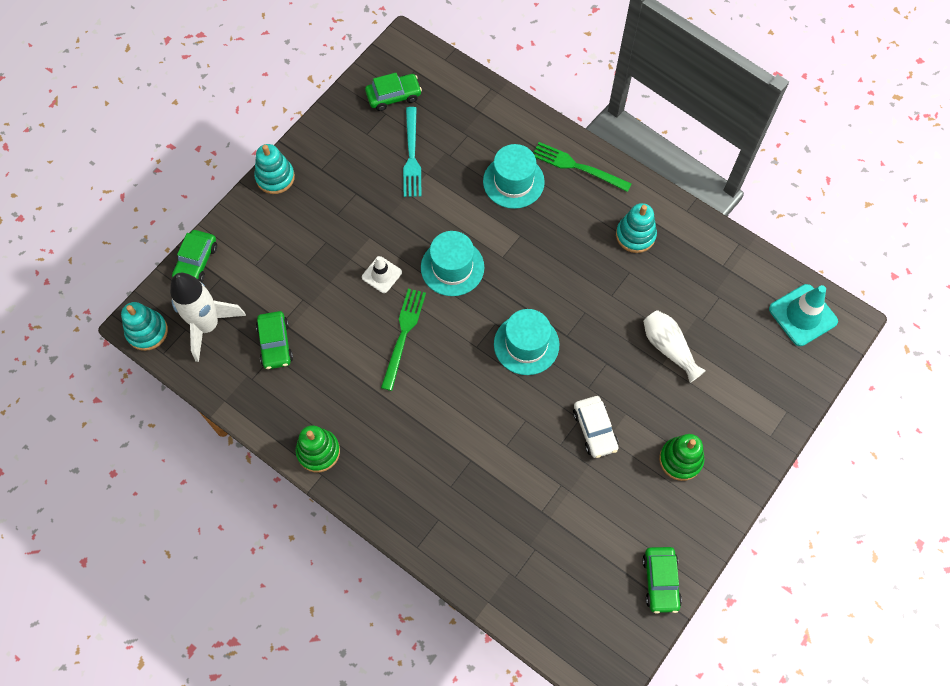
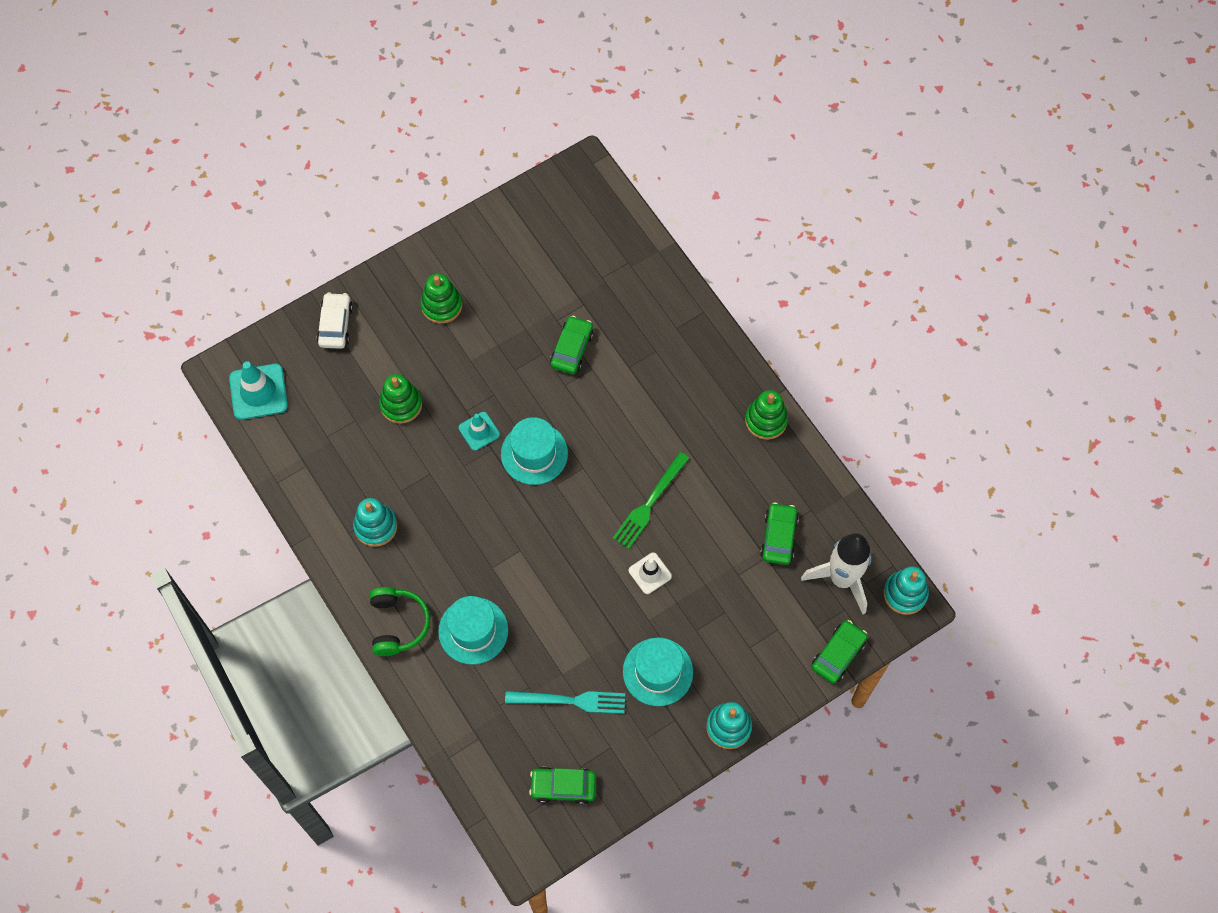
camera: 160 degrees left, 0 degrees up
turquoise fork [403,107,422,197] -> turquoise fork turned 75 degrees clockwise [505,691,625,714]
turquoise hat [421,231,484,296] -> turquoise hat moved to [623,637,693,706]
green fork [533,142,632,192] -> green headphones [370,587,430,656]
white car [573,396,619,458] -> white car moved to [317,292,353,349]
green car [642,547,682,614] -> green car moved to [550,316,594,374]
white vase [643,310,706,383] -> green stacking toy [379,374,422,424]
none -> turquoise traffic cone [459,412,500,451]

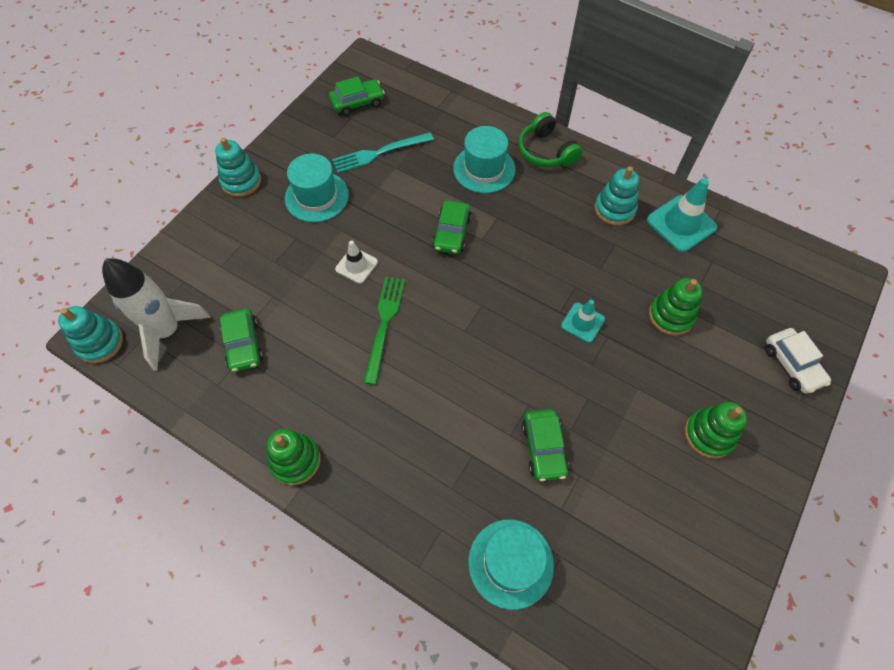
camera: 155 degrees right, 5 degrees down
turquoise traffic cone [229,361,288,420] -> turquoise traffic cone moved to [647,178,717,252]
turquoise hat [501,417,568,485] -> turquoise hat moved to [468,520,554,610]
green car [812,620,868,684] -> green car moved to [432,200,472,254]

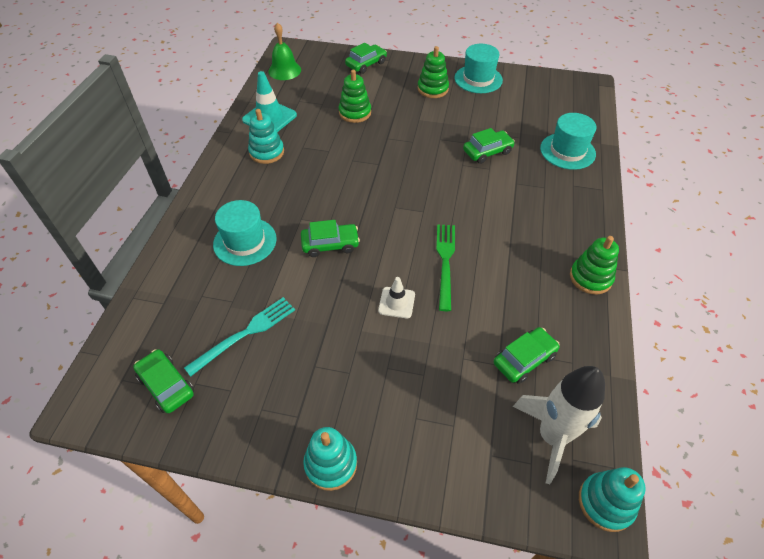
camera: 110 degrees left, 10 degrees down
turquoise hat [285,154,349,222] -> turquoise hat moved to [455,44,503,93]
turquoise fork [332,132,434,173] -> turquoise fork turned 90 degrees counterclockwise [184,297,295,377]
green fork [363,277,405,385] -> green fork turned 105 degrees clockwise [436,224,455,311]
green headphones [518,112,582,167] -> none
turquoise traffic cone [561,300,605,343] -> none
white car [765,328,831,394] -> green car [345,43,387,74]
none -> green bell [268,22,301,80]

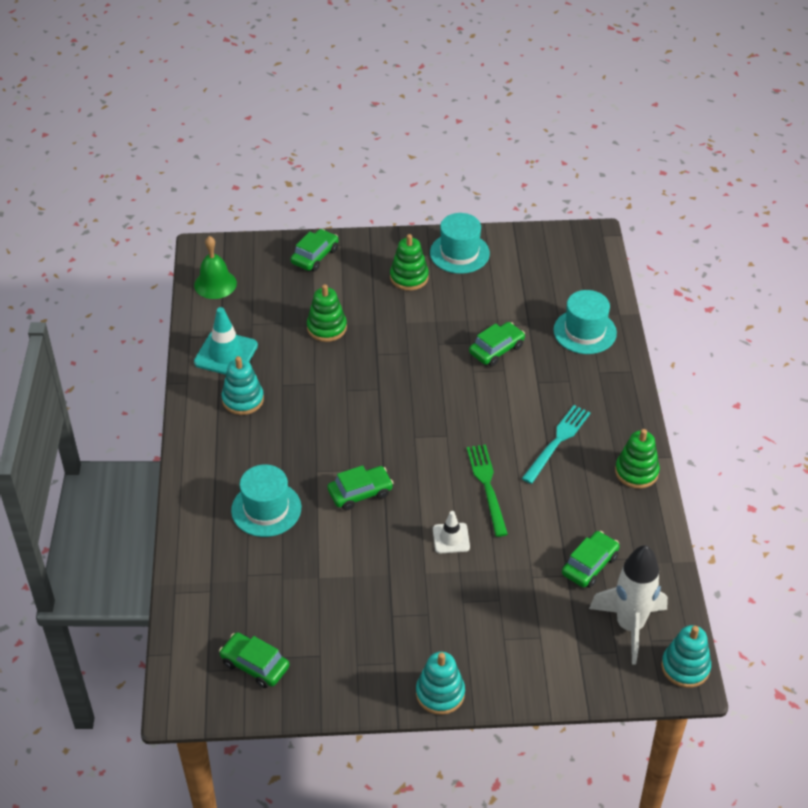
camera: 15 degrees left, 5 degrees down
turquoise fork [184,297,295,377] -> turquoise fork moved to [522,405,591,484]

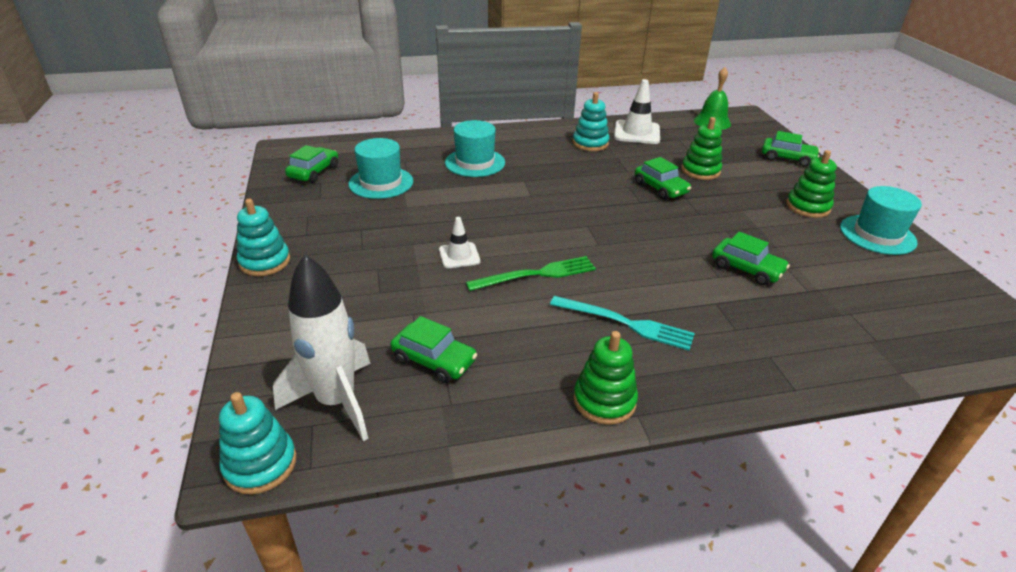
camera: 80 degrees right, 10 degrees down
turquoise traffic cone [194,307,258,375] -> white traffic cone [614,79,660,144]
green car [327,465,393,511] -> green car moved to [635,157,691,200]
turquoise hat [553,290,617,354] -> turquoise hat moved to [349,138,413,199]

